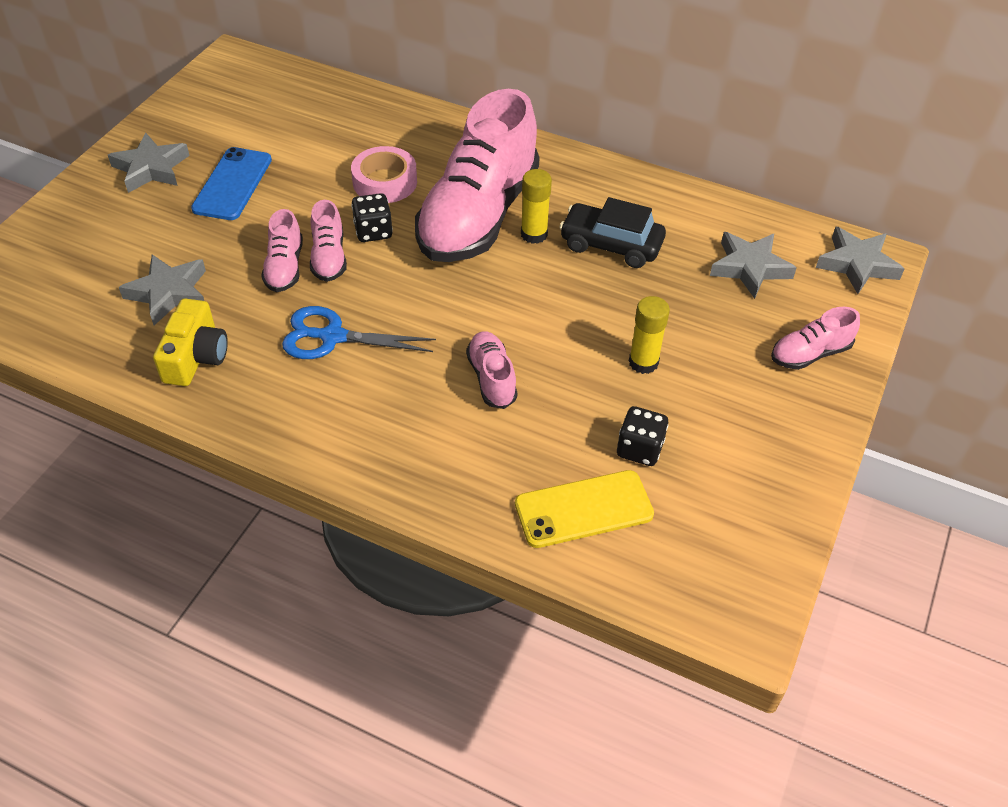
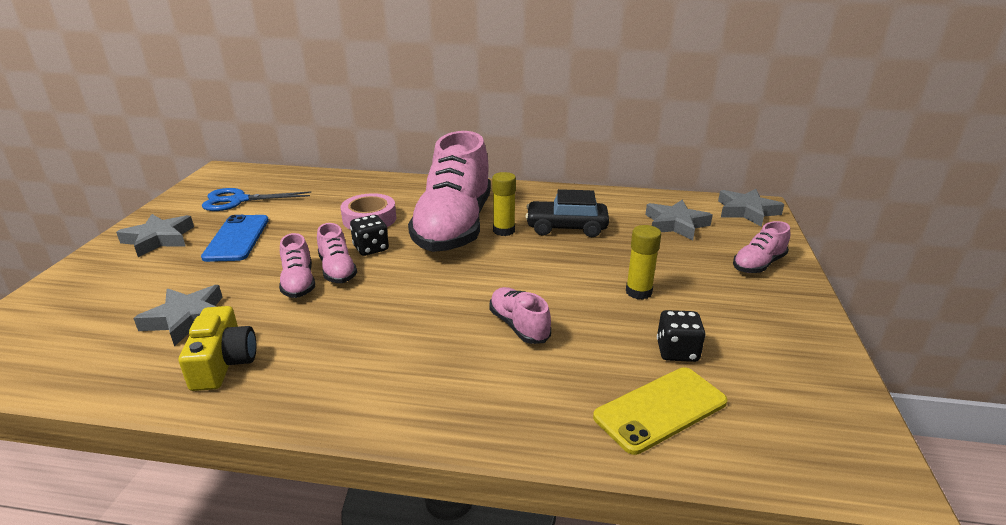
camera: 15 degrees left, 20 degrees down
blue scissors [282,306,436,359] -> blue scissors moved to [202,188,312,211]

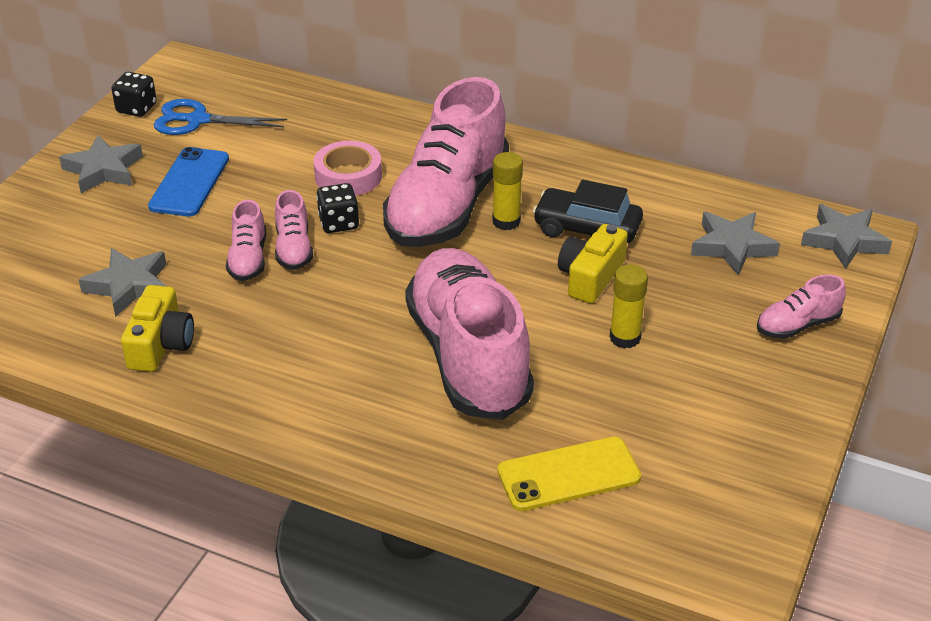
camera: 15 degrees right, 10 degrees up
pink shoe [489,287,551,344] -> pink shoe [405,248,534,420], size x2.32
black dice [657,310,706,362] -> black dice moved to [111,72,157,117]
none -> yellow camera [558,224,628,304]

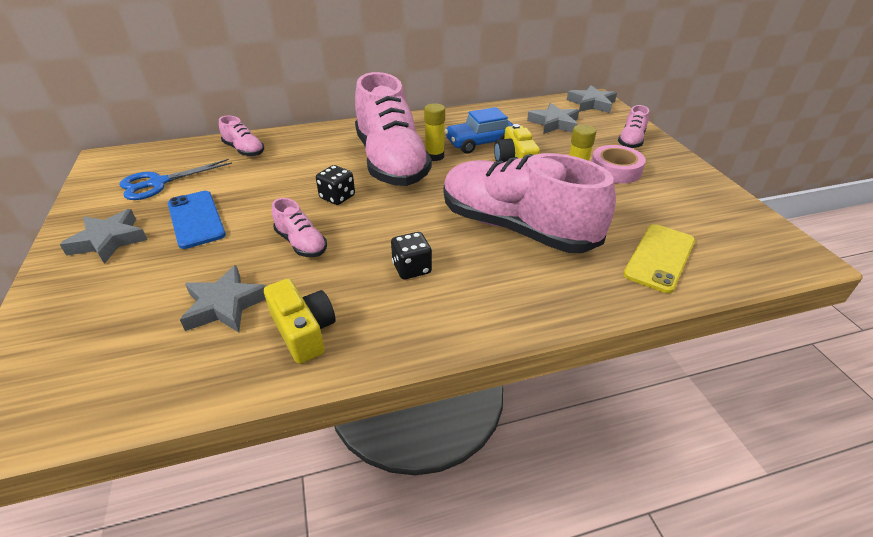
camera: 40 degrees left, 0 degrees up
black dice [111,72,157,117] -> black dice moved to [391,232,432,279]
pink shoe [275,190,313,270] -> pink shoe moved to [219,115,264,157]
pink tape [314,141,382,196] -> pink tape moved to [591,145,646,184]
black car [532,180,643,243] -> blue car [445,107,513,153]

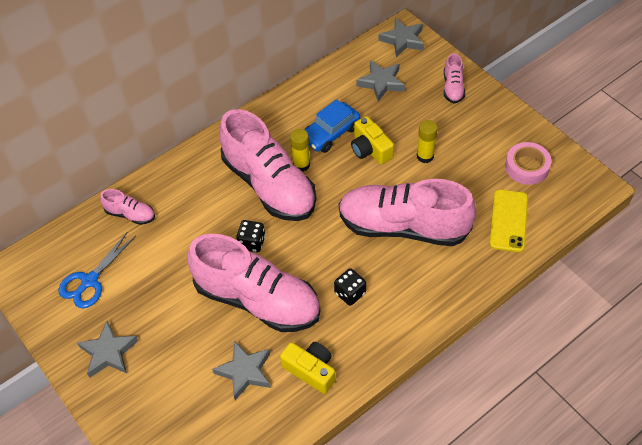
camera: 20 degrees left, 15 degrees up
blue phone [168,191,226,249] -> none
pink shoe [272,198,327,257] -> pink shoe [187,234,320,332], size x2.32
pink tape [591,145,646,184] -> pink tape moved to [505,142,551,185]

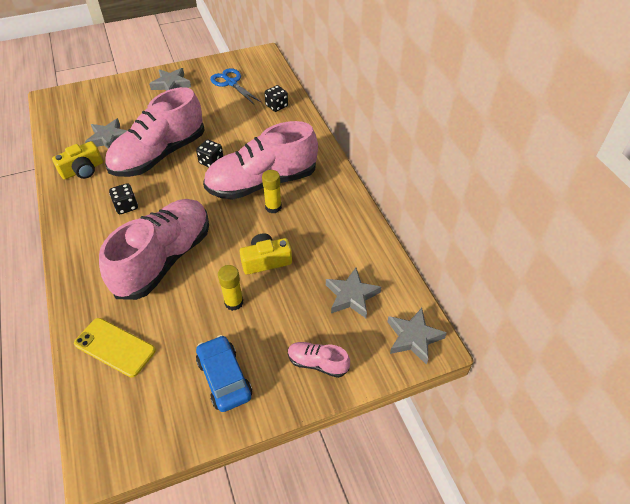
camera: 105 degrees right, 5 degrees down
pink shoe [100,189,155,225] -> black dice [265,85,288,112]
blue car [304,99,360,153] -> blue car moved to [196,335,252,412]
pink tape [505,142,551,185] -> none

